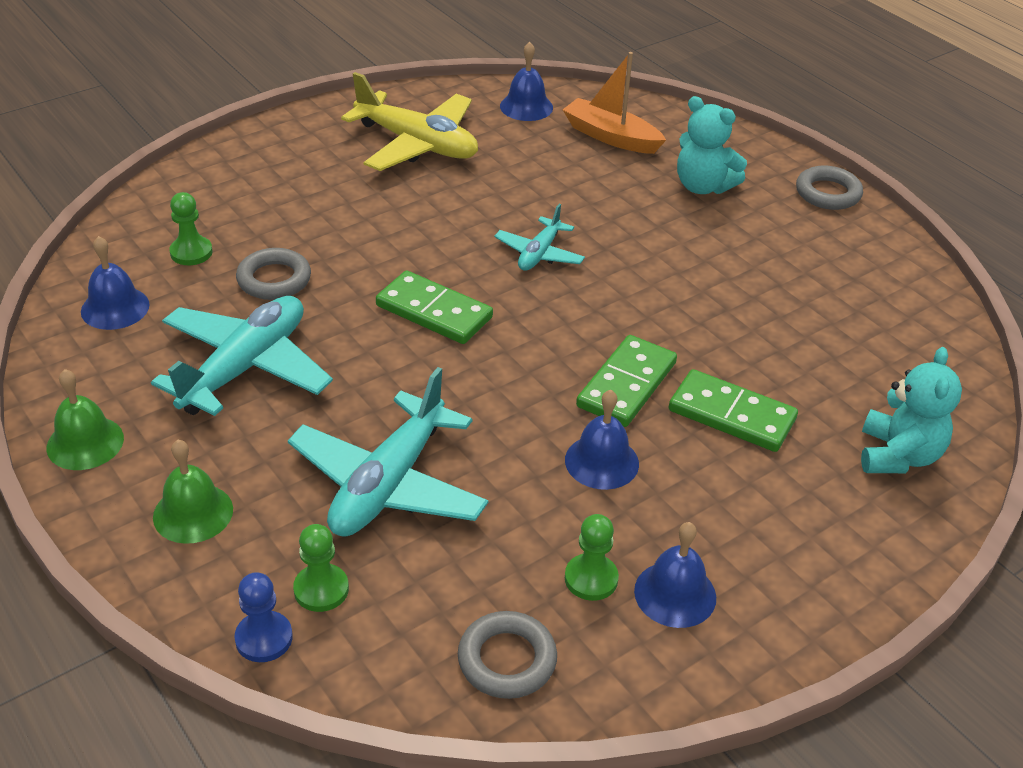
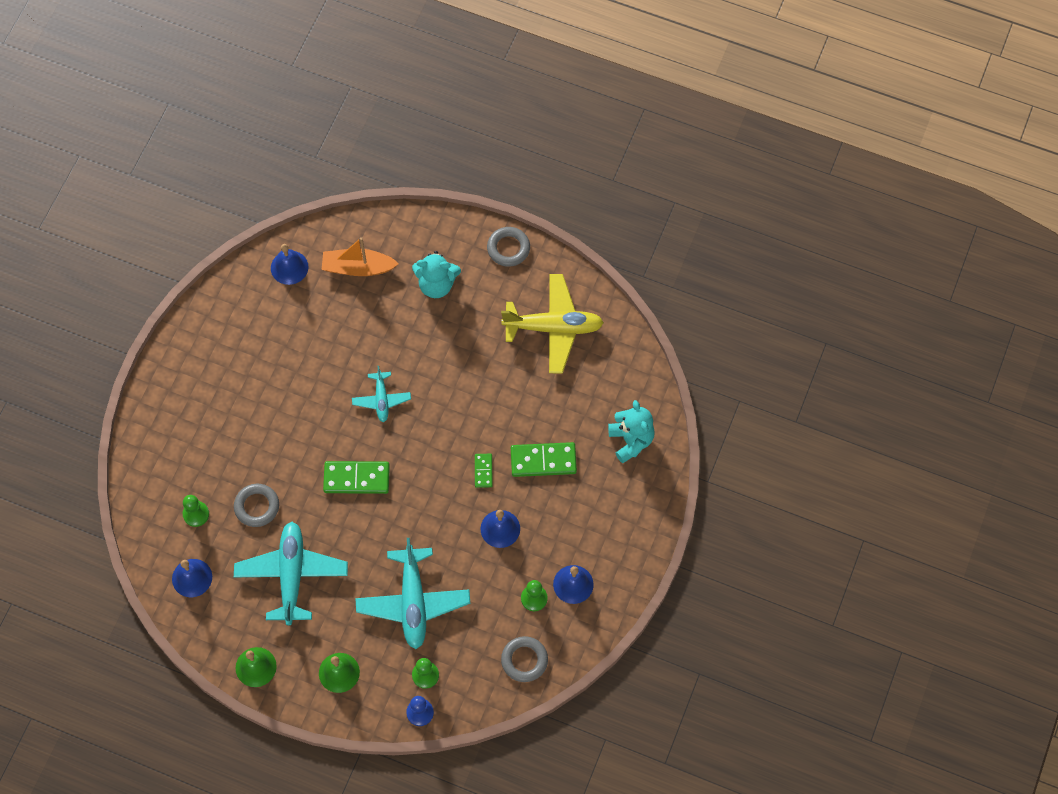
camera: 30 degrees left, 25 degrees up
yellow plane [341,72,478,171] -> yellow plane moved to [501,274,604,373]
green domino [576,335,677,427] -> green domino [475,454,493,488], size x0.54

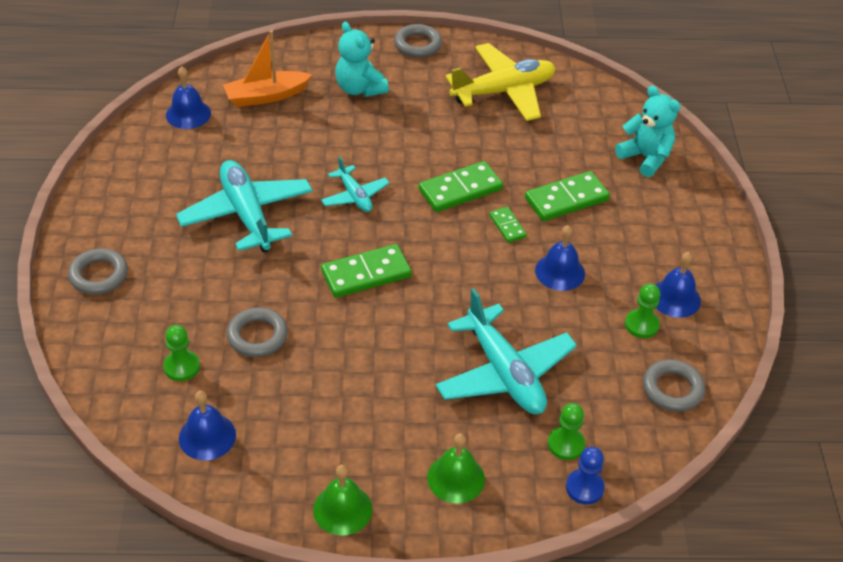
camera: 25 degrees left, 20 degrees down
turquoise plane [234,522,348,625] -> turquoise plane moved to [176,160,313,253]
turquoise teddy bear [412,251,461,298] -> turquoise teddy bear turned 75 degrees clockwise [335,22,389,97]
none -> grey ring [68,248,128,295]
none -> green domino [419,161,503,212]

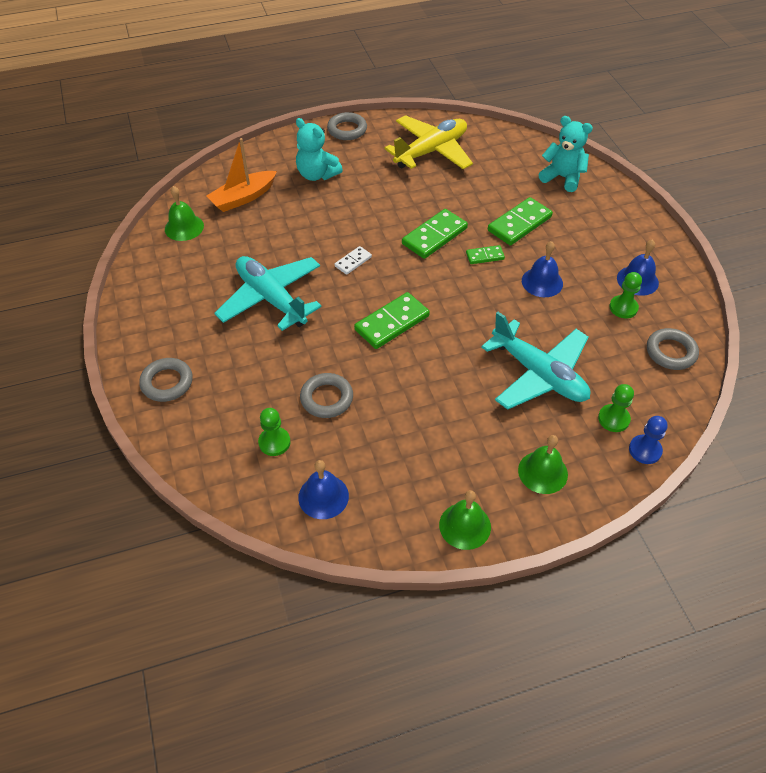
camera: 15 degrees left, 5 degrees up
blue bell [166,67,211,129] -> green bell [165,186,204,241]
turquoise plane [321,156,390,212] -> white domino [335,246,372,275]
green domino [489,207,527,243] -> green domino turned 60 degrees counterclockwise [466,245,505,264]

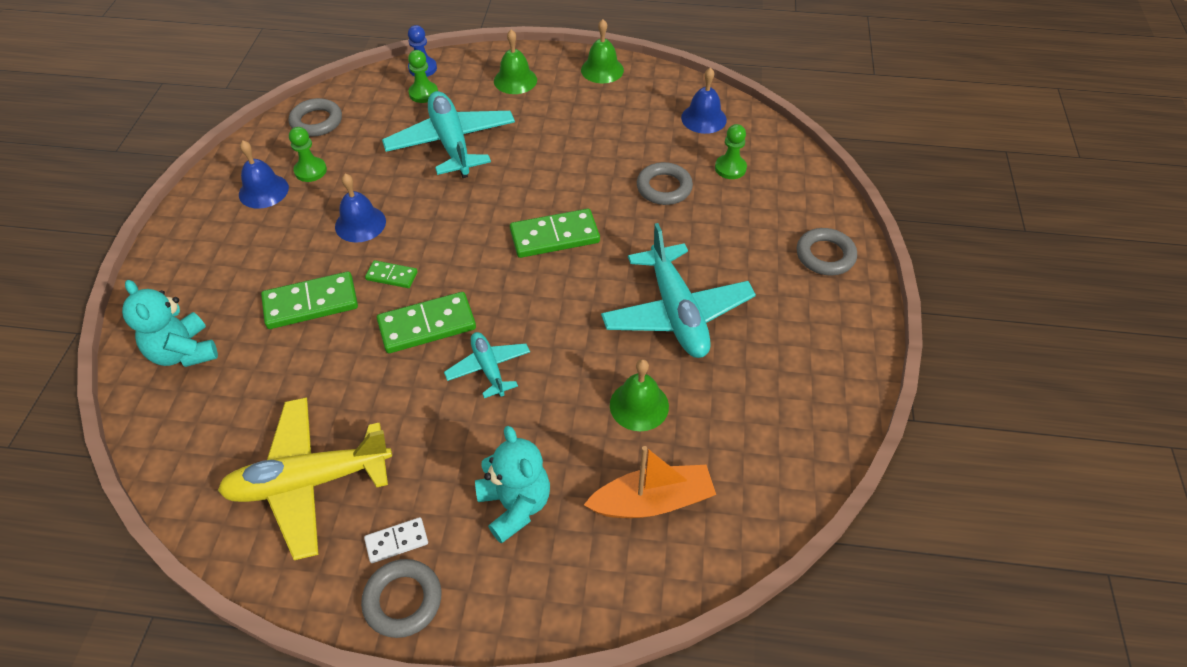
camera: 155 degrees left, 0 degrees up
green bell [165,186,204,241] -> green bell moved to [610,359,669,431]
white domino [335,246,372,275] -> white domino moved to [364,517,428,563]
none -> turquoise plane [444,332,530,398]

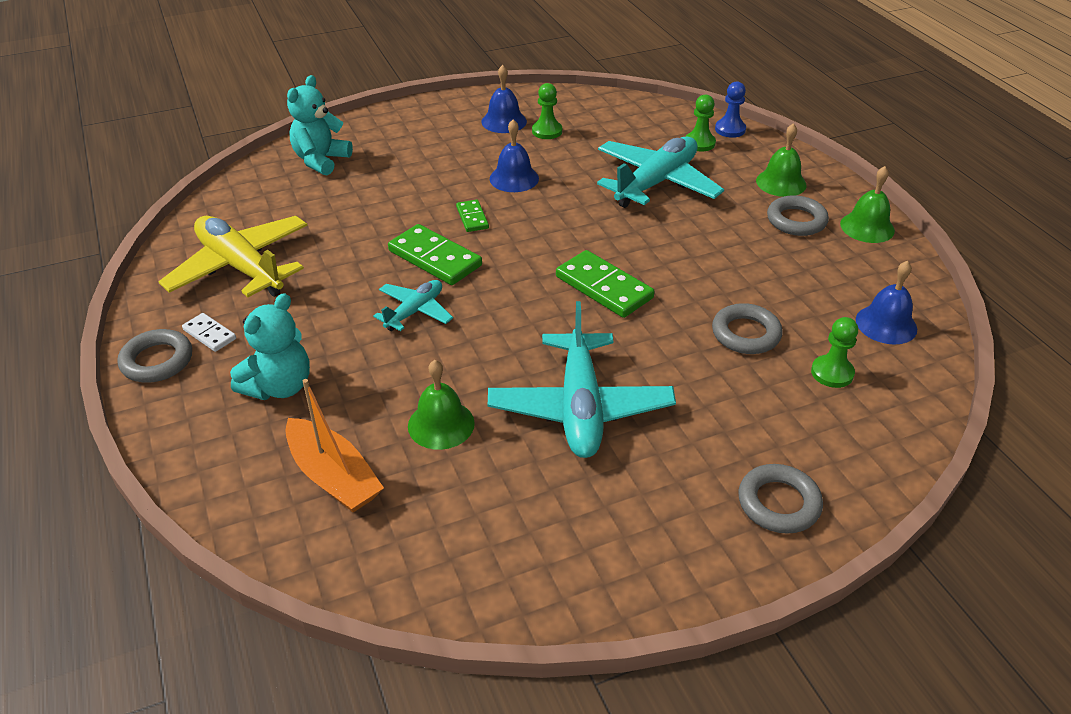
camera: 60 degrees right, 10 degrees down
green domino [261,272,358,329] -> none
grey ring [289,98,342,137] -> grey ring moved to [767,195,829,236]
turquoise plane [601,223,756,358] -> turquoise plane turned 45 degrees counterclockwise [488,301,676,458]

